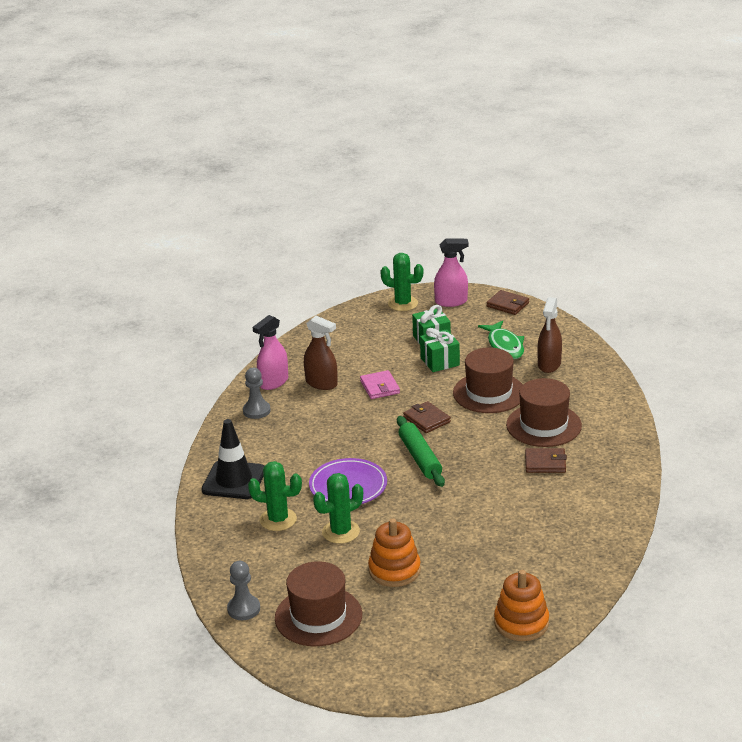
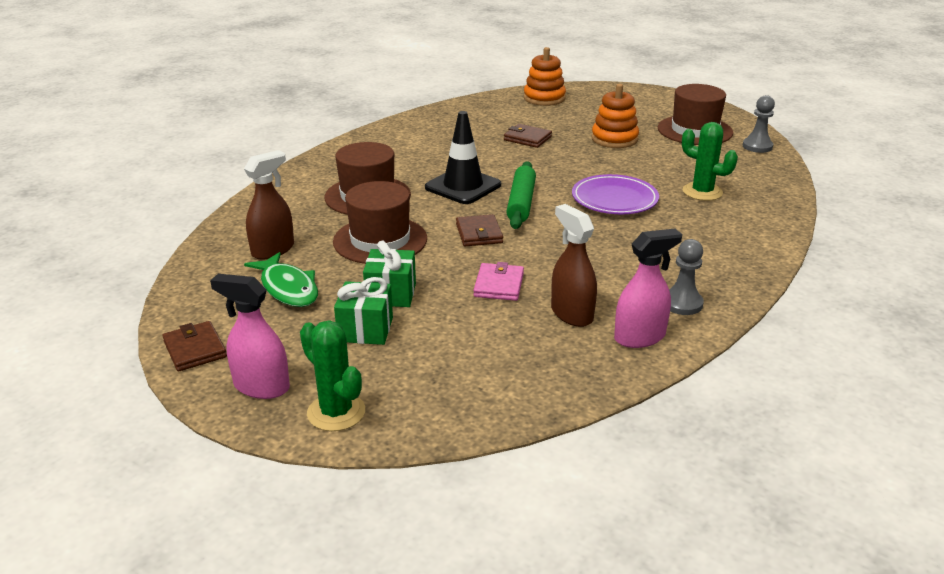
camera: 155 degrees left, 0 degrees up
black traffic cone [201,419,264,499] -> black traffic cone moved to [425,111,501,204]
green cactus [313,473,363,544] -> none
green fish [478,320,524,359] -> green fish turned 135 degrees clockwise [244,252,318,307]
brown wallet [525,448,567,473] -> brown wallet moved to [504,124,552,148]

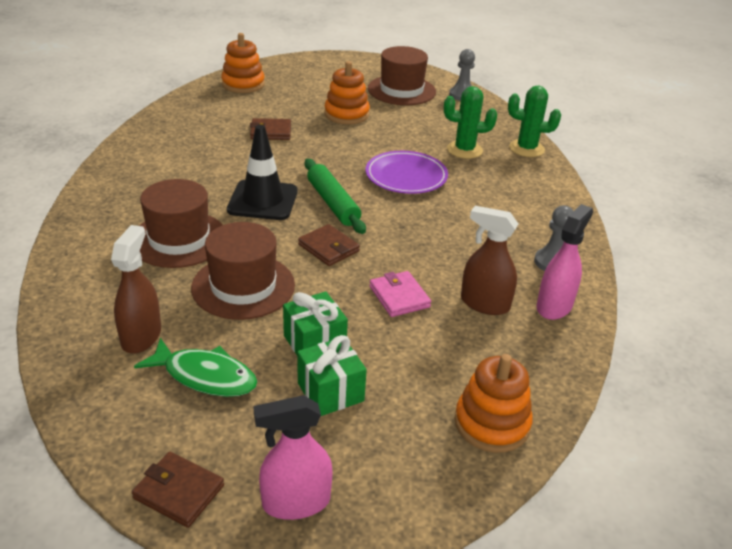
camera: 35 degrees left, 5 degrees up
green cactus [300,320,365,431] -> green cactus moved to [508,86,561,157]
none -> orange stacking toy [455,354,533,453]

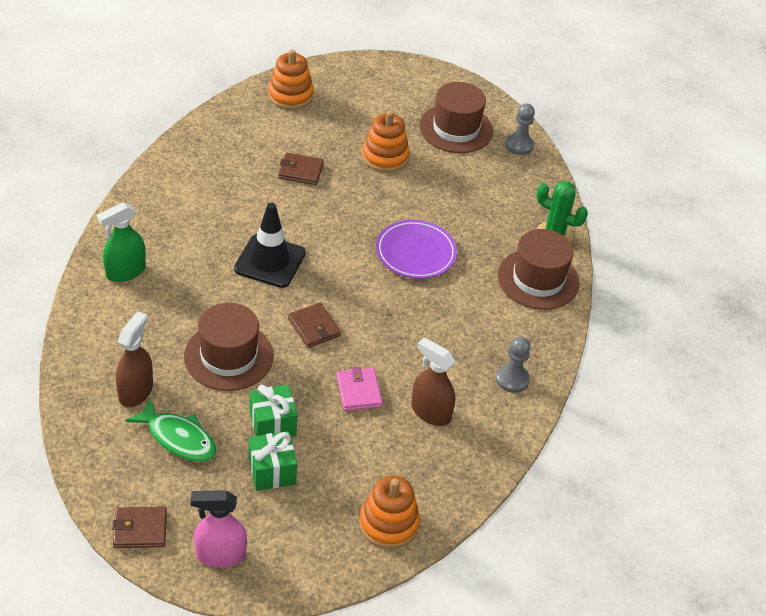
camera: 10 degrees right, 10 degrees up
brown wallet [132,452,224,528] -> brown wallet turned 45 degrees counterclockwise [112,507,167,548]
brown hat [139,179,223,268] -> brown hat moved to [498,229,580,310]
green rolling pin [304,159,366,234] -> none
green cactus [444,86,497,159] -> none
pink spray bottle [537,204,593,320] -> none
none -> green spray bottle [97,202,146,282]

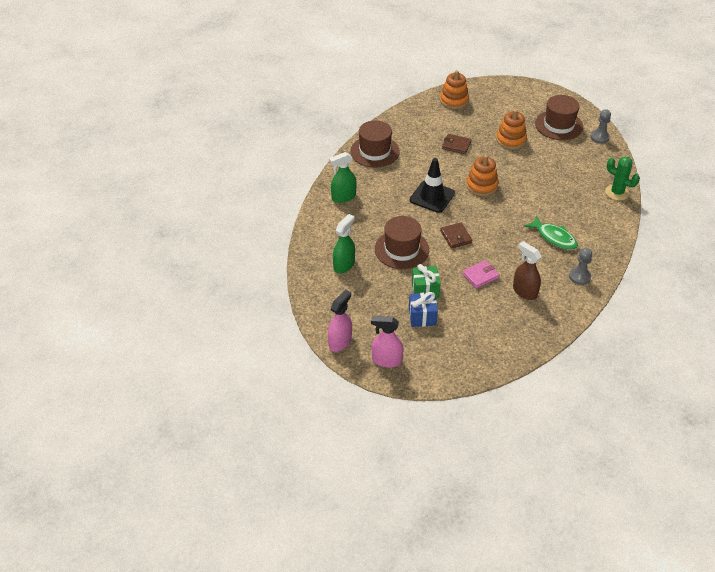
camera: 15 degrees right, 0 degrees up
brown wallet [112,507,167,548] -> pink spray bottle [328,290,352,352]
brown spray bottle [116,311,153,407] -> green spray bottle [333,214,355,273]
green fish [125,398,216,462] -> green fish moved to [524,216,578,250]
green gift [249,431,297,491] -> blue gift [409,292,438,327]
pink wallet [336,367,383,411] -> pink wallet turned 60 degrees clockwise [462,260,499,289]
orange stacking toy [359,476,420,549] -> orange stacking toy moved to [466,155,499,196]
purple plate [376,220,457,279] -> none
brown hat [498,229,580,310] -> brown hat moved to [350,120,400,168]

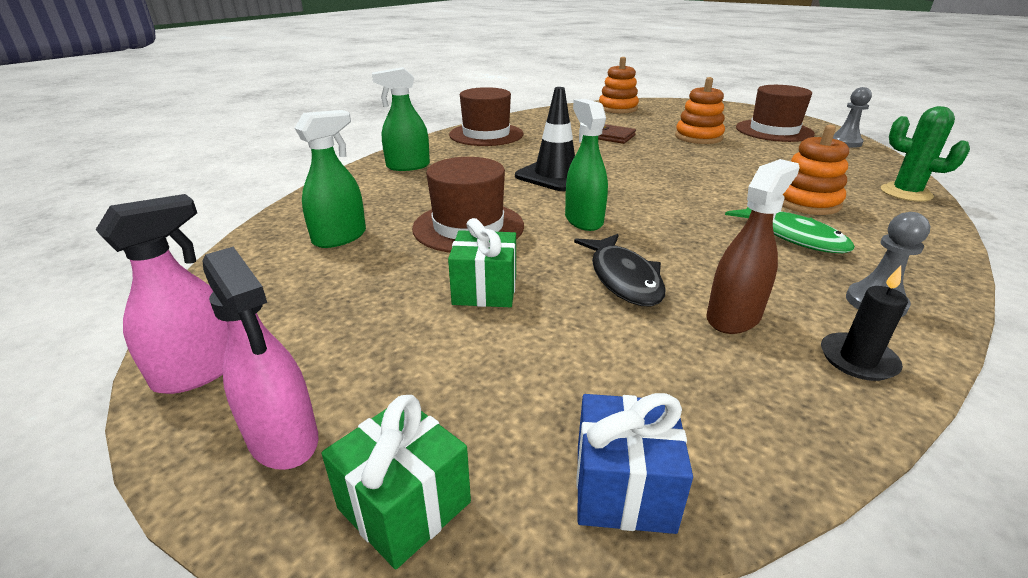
camera: 10 degrees right, 15 degrees down
pink spray bottle [371,316,403,368] -> pink spray bottle turned 150 degrees counterclockwise [203,247,318,470]
blue gift [409,292,438,327] -> blue gift moved to [576,393,693,534]
brown wallet [440,222,473,249] -> green spray bottle [565,99,608,231]
pink wallet [462,260,499,289] -> black fish [574,234,665,306]
orange stacking toy [466,155,499,196] -> orange stacking toy moved to [782,125,849,215]
brown spray bottle [513,241,542,300] -> brown spray bottle turned 75 degrees clockwise [706,159,800,334]
none -> green gift [321,395,471,569]
none -> black candle [821,266,908,381]

